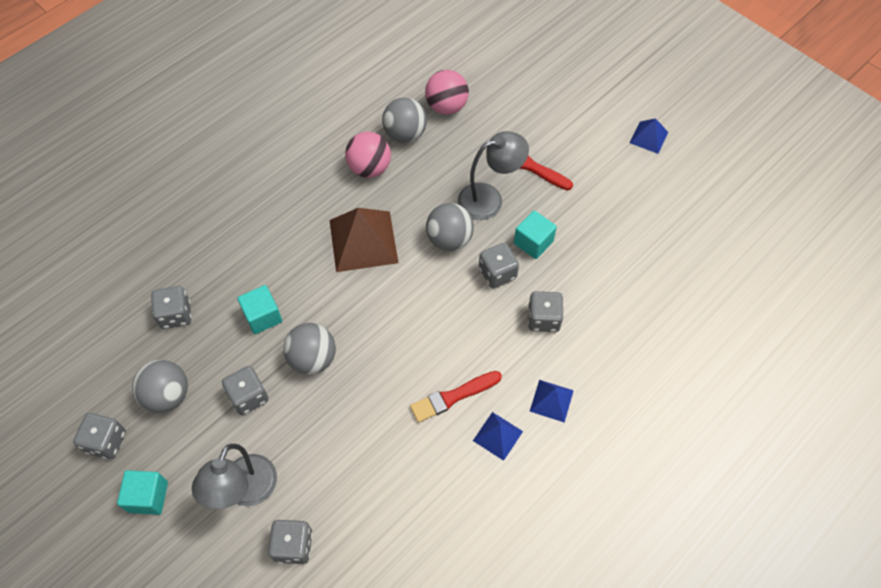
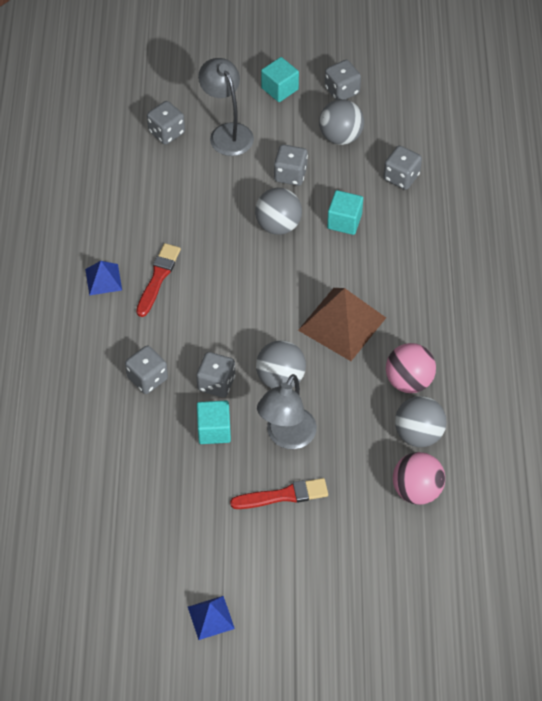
camera: 135 degrees right, 5 degrees down
blue pyramid [530,380,574,423] -> none

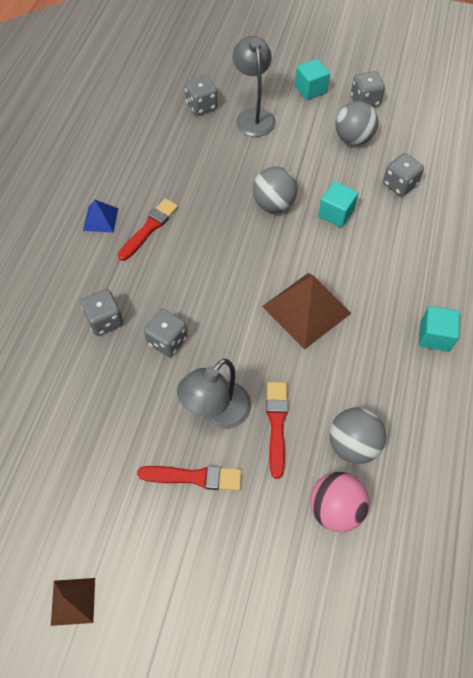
camera: 15 degrees right, 5 degrees up
blue pyramid [188,596,235,640] -> brown pyramid [51,578,95,626]
turquoise cube [197,401,231,444] -> turquoise cube moved to [419,306,460,352]
grey ball [256,340,306,389] -> none
grey dice [274,144,308,186] -> none
pink ball [386,343,436,393] -> none
none -> red brush [266,382,288,479]

